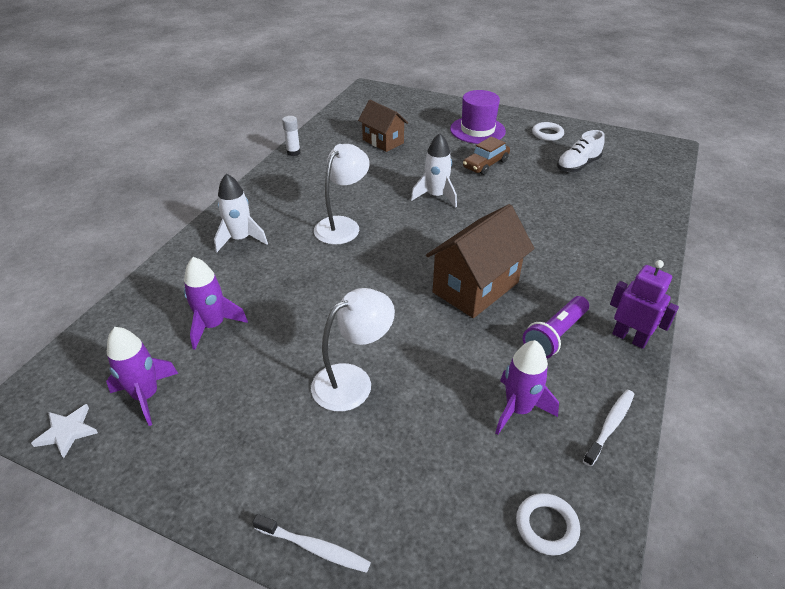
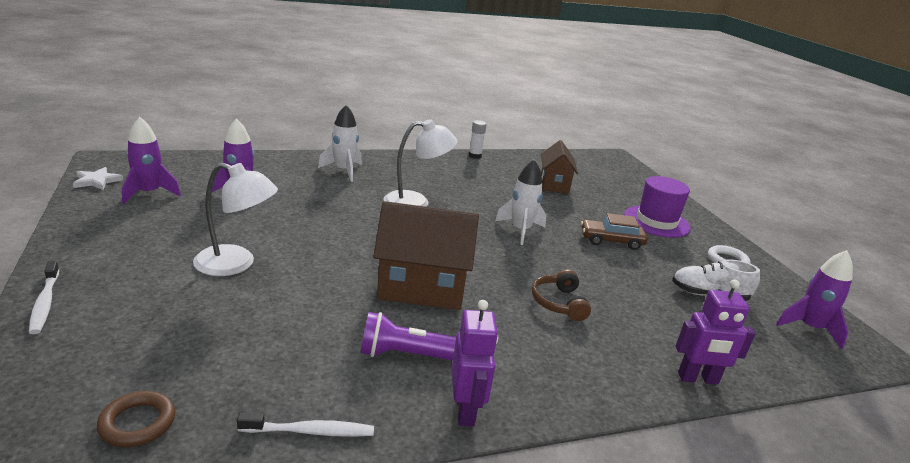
camera: 45 degrees right, 15 degrees down
purple rocket [495,340,559,435] -> purple rocket moved to [776,250,853,350]
white ring [516,493,580,556] -> brown ring [97,391,175,447]
none -> brown headphones [532,269,591,321]
none -> purple robot [676,280,756,385]

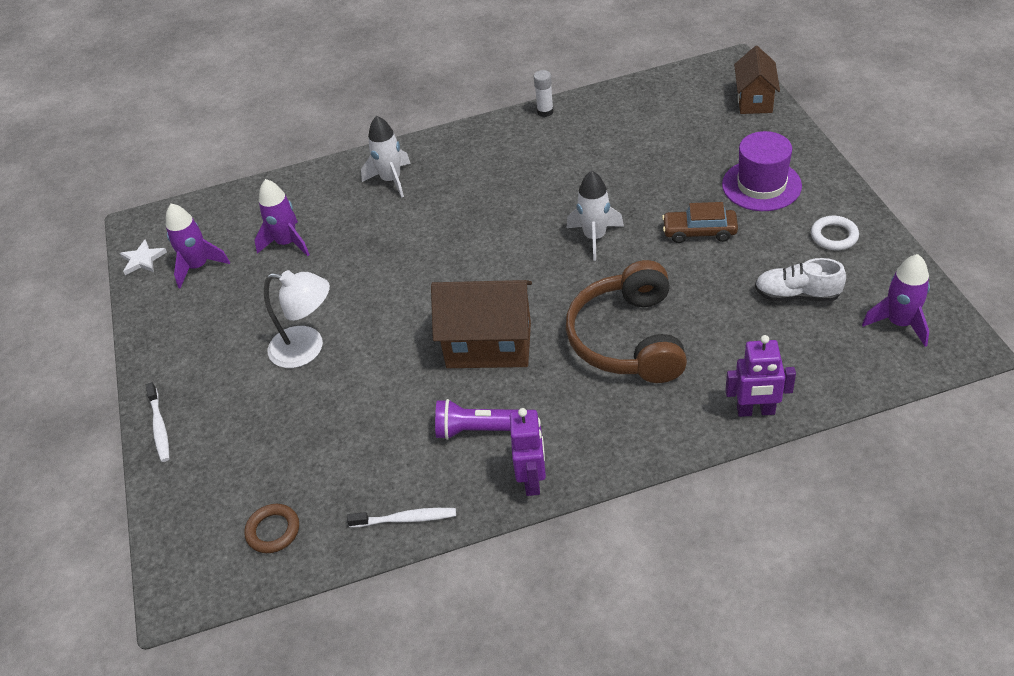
camera: 10 degrees right, 20 degrees up
white lamp [384,119,458,207] -> none
brown headphones [532,269,591,321] -> brown headphones [566,260,687,383], size x2.04
brown house [541,140,578,194] -> brown house moved to [734,46,780,114]

